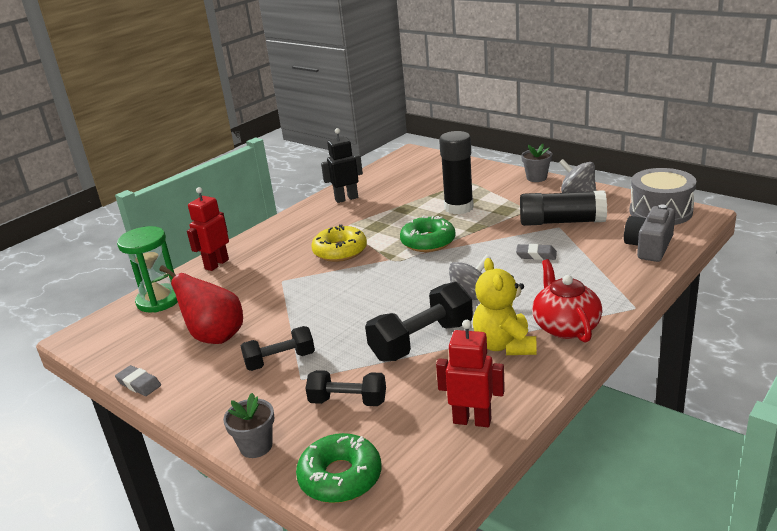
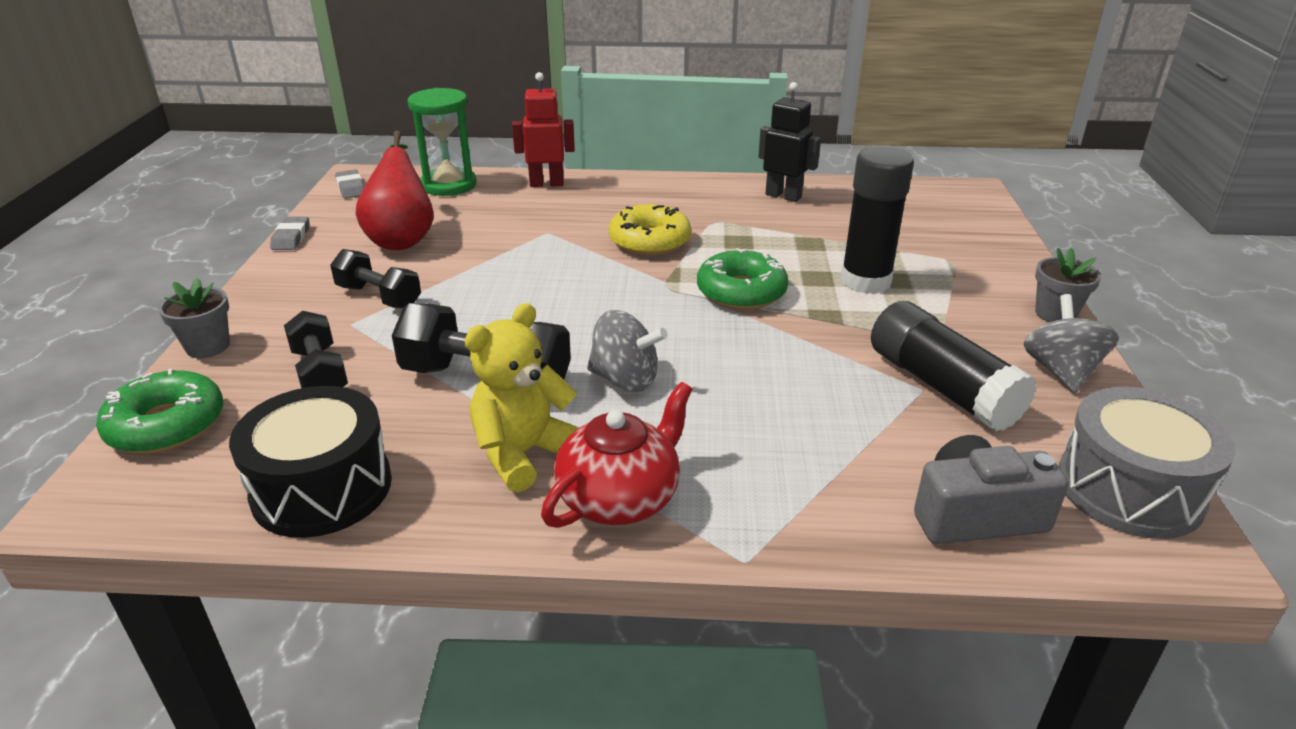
camera: 50 degrees right, 5 degrees up
red robot [436,320,505,427] -> black drum [229,386,392,538]
grey eraser [516,244,557,260] -> grey eraser moved to [335,169,364,199]

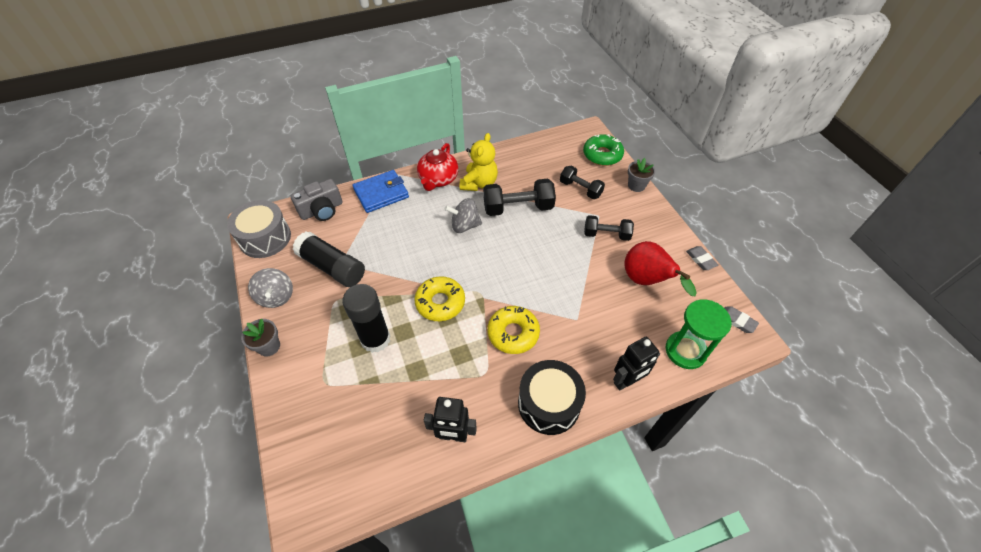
camera: 155 degrees right, 20 degrees up
black drum [229,386,392,538] -> black drum moved to [518,360,586,435]
red robot [512,72,575,187] -> black robot [613,337,660,391]
green donut [697,248,788,310] -> yellow donut [414,276,465,321]
none -> blue wallet [353,170,409,213]

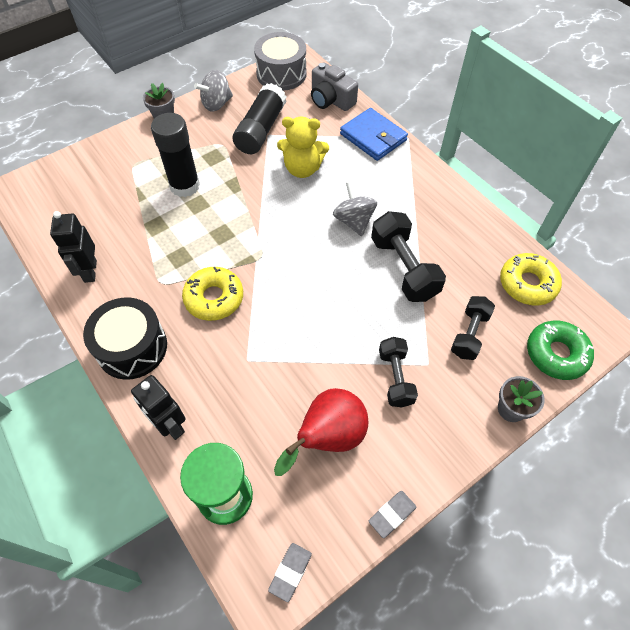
camera: 75 degrees right, 5 degrees up
yellow donut [414,276,465,321] -> yellow donut moved to [500,253,562,306]
red teapot [417,143,459,191] -> none
yellow teddy bear [460,133,498,191] -> yellow teddy bear moved to [277,117,329,178]

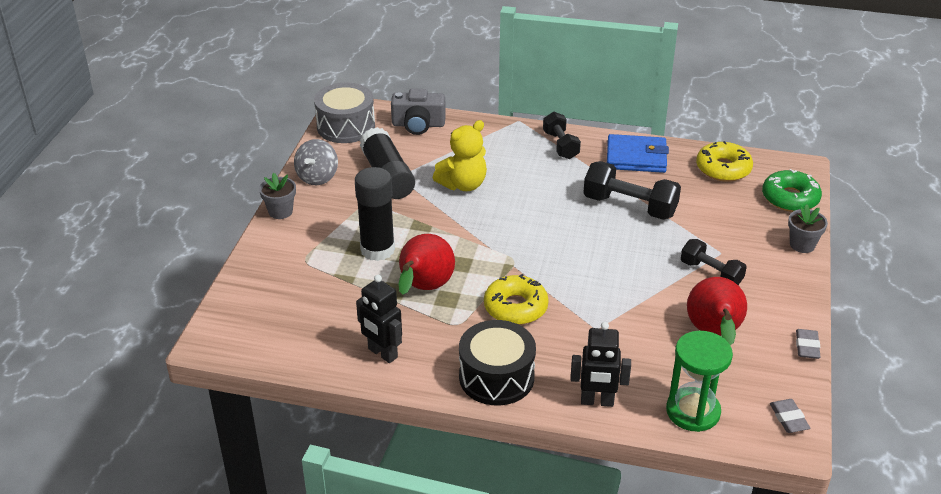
camera: 40 degrees left, 20 degrees down
grey spinning top [333,182,377,236] -> none
blue wallet [340,108,408,161] -> blue wallet moved to [607,134,669,173]
black dumbbell [451,296,495,360] -> black dumbbell moved to [543,112,581,159]
none -> red pear [399,234,455,295]

